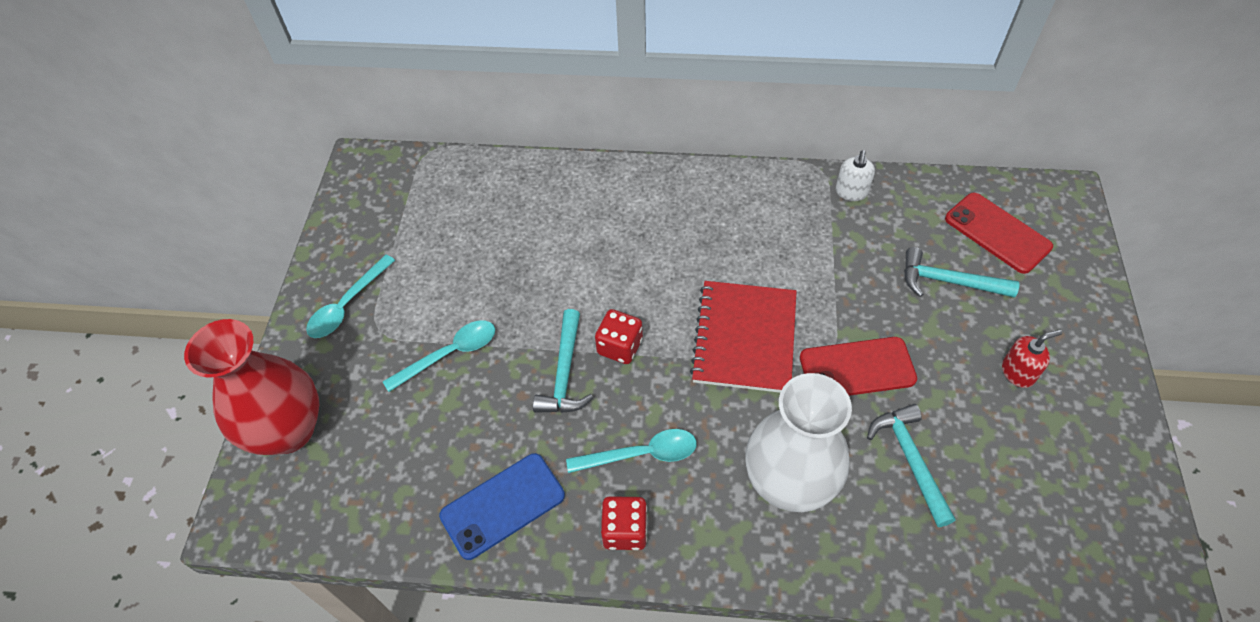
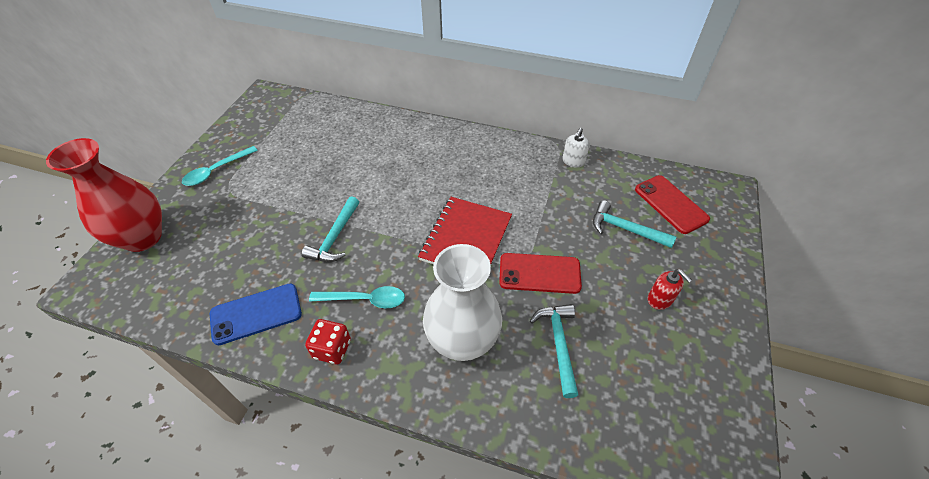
camera: 10 degrees right, 5 degrees down
turquoise spoon [383,320,495,392] -> none
red dice [595,309,643,364] -> none
red soap dispenser [1002,329,1062,388] -> red soap dispenser turned 60 degrees clockwise [648,269,692,310]

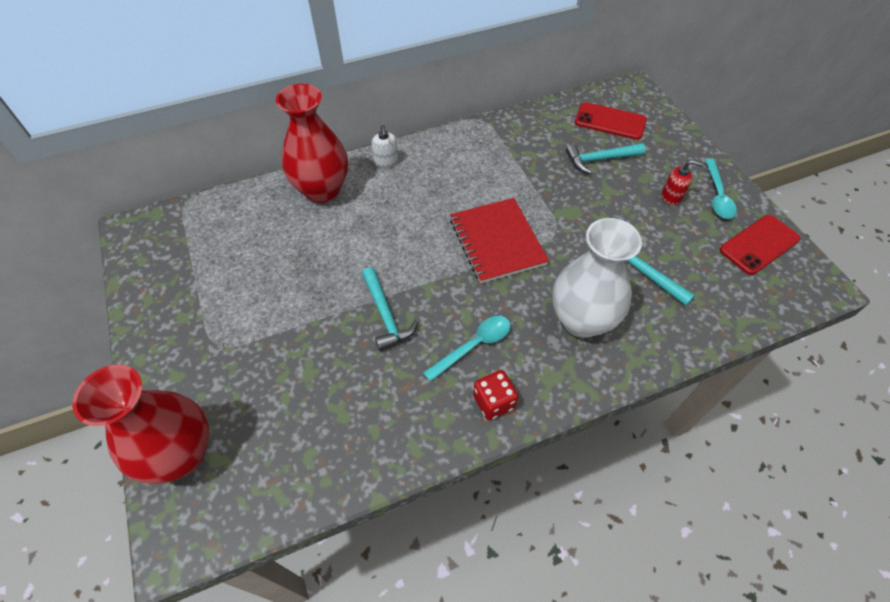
camera: 40 degrees left, 5 degrees up
turquoise spoon [182,146,258,186] -> turquoise spoon moved to [705,159,737,219]
blue phone [210,283,302,345] -> none
red phone [499,253,582,294] -> red phone moved to [720,215,800,275]
white soap dispenser [562,128,590,167] -> white soap dispenser moved to [372,125,399,168]
none -> red vase [276,84,348,203]

